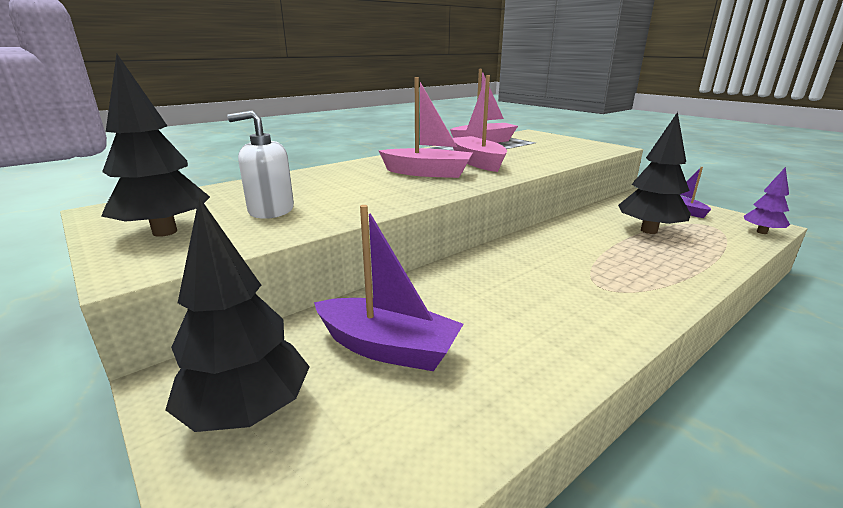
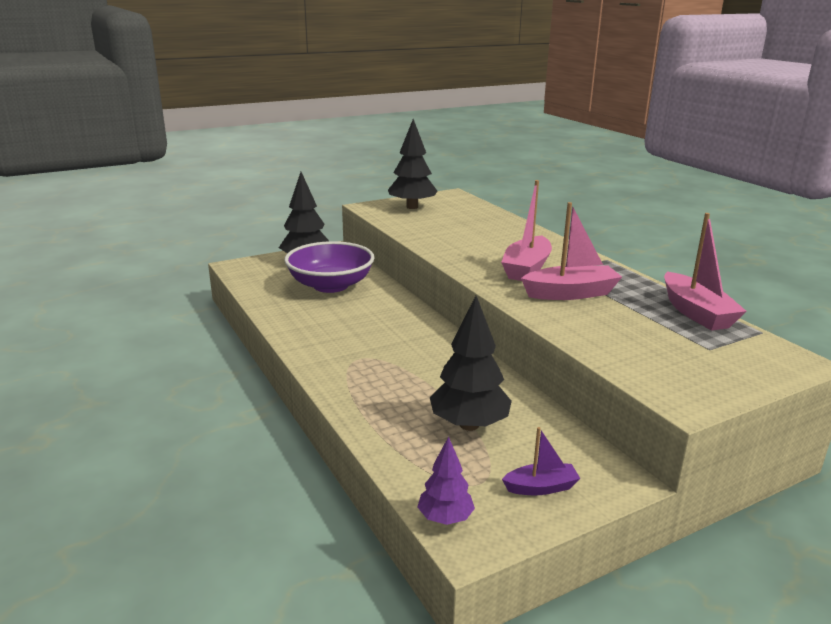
camera: 100 degrees right, 0 degrees up
white soap dispenser [227,110,294,219] -> none
purple boat [314,205,463,371] -> purple bowl [284,241,374,293]

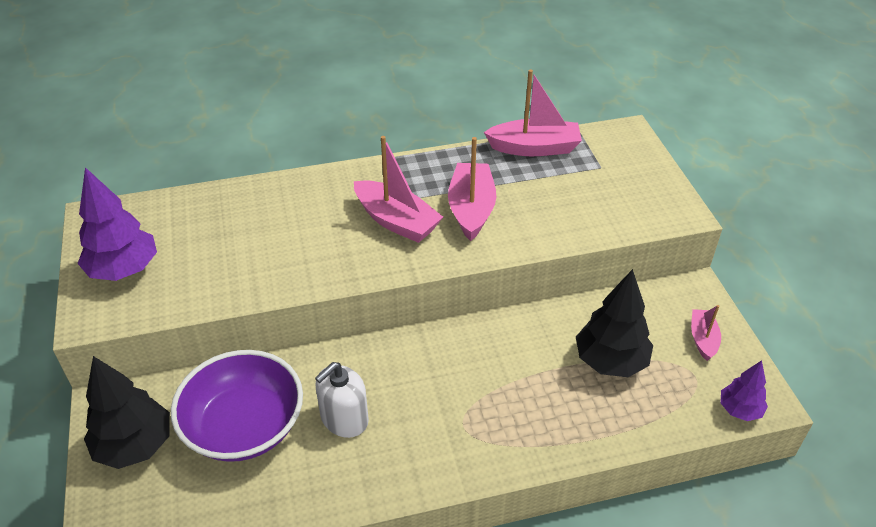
camera: 75 degrees left, 20 degrees up
black tree [388,119,438,209] -> purple tree [77,167,157,281]
purple boat [502,427,581,495] -> pink boat [691,305,721,361]
none -> white soap dispenser [315,362,369,438]

